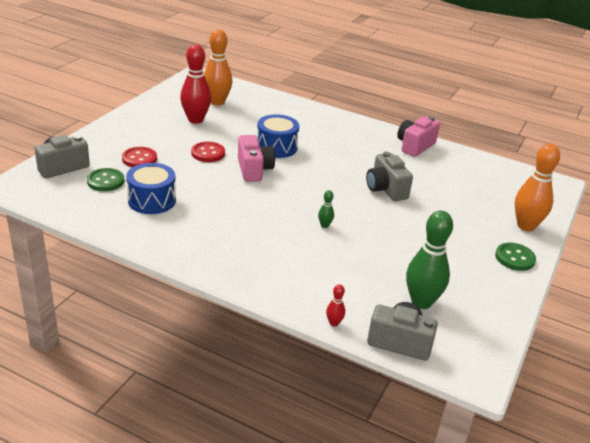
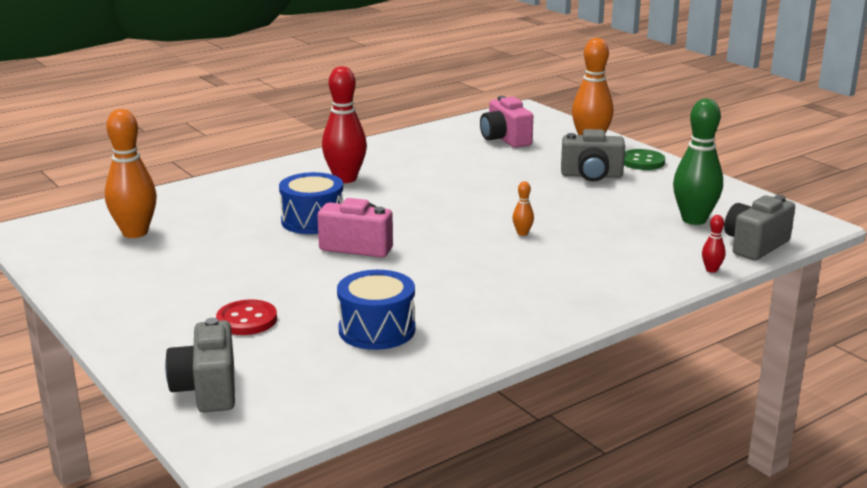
camera: 60 degrees left, 10 degrees down
green button [87,168,125,191] -> none
red bowling pin [180,44,211,124] -> red bowling pin moved to [322,66,367,183]
red button [191,142,225,162] -> none
green bowling pin [318,190,334,228] -> orange bowling pin [513,181,534,236]
grey camera [366,152,413,201] -> grey camera moved to [561,129,625,181]
pink camera [397,116,440,157] -> pink camera moved to [480,96,533,148]

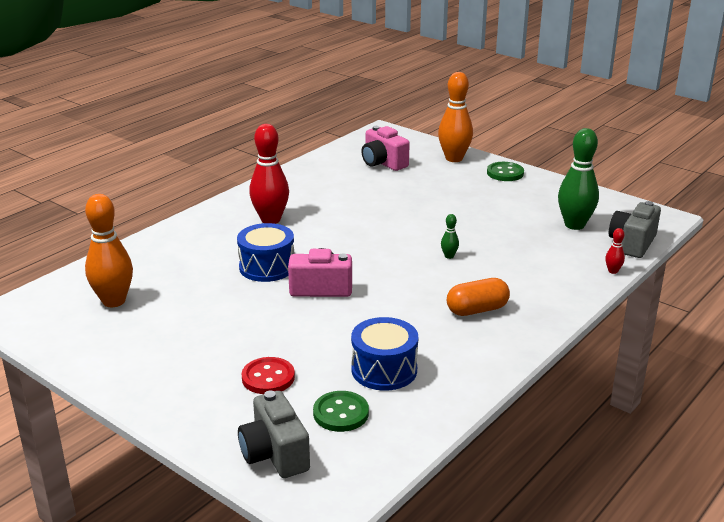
camera: 15 degrees left, 5 degrees up
orange bowling pin [513,181,534,236] -> green bowling pin [441,214,459,259]
grey camera [561,129,625,181] -> none
none -> green button [313,391,369,432]
none -> orange capsule [447,278,510,316]

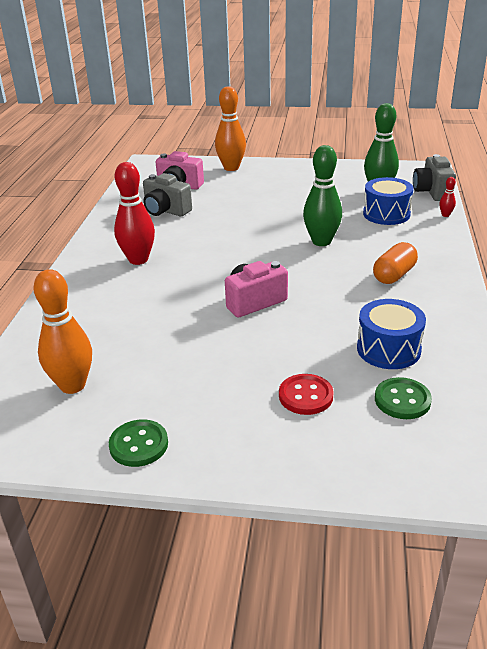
camera: 30 degrees left, 5 degrees up
blue drum [237,223,294,282] -> blue drum moved to [363,177,414,225]
grey camera [238,391,310,478] -> grey camera moved to [143,173,192,216]
green bowling pin [441,214,459,259] -> green bowling pin [303,145,342,246], size x2.32
green button [487,162,524,181] -> green button moved to [109,419,168,467]

